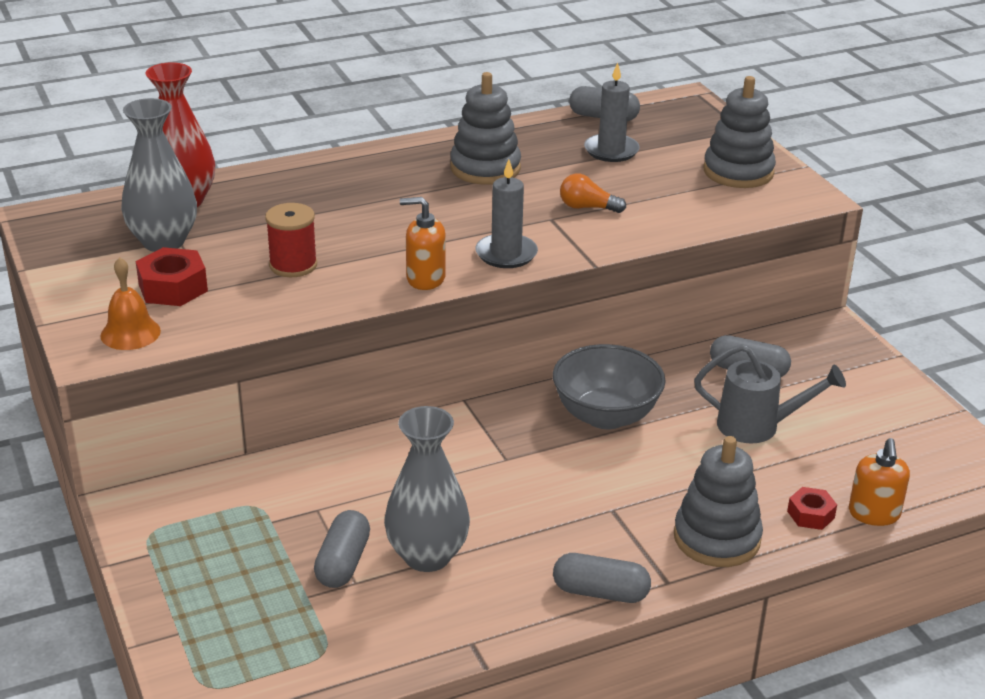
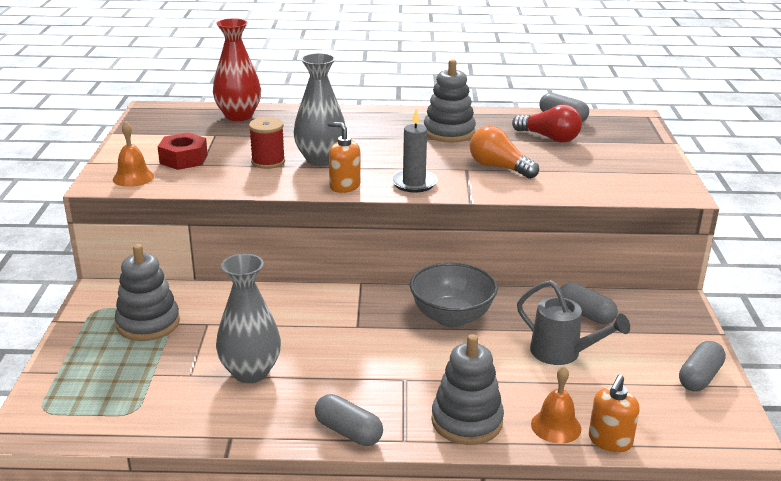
camera: 25 degrees right, 5 degrees down
grey vase [121,98,197,252] -> grey vase moved to [294,53,345,166]
grey capsule [314,510,370,588] -> grey capsule moved to [679,341,726,391]
orange light bulb [560,174,626,213] -> orange light bulb [470,126,539,179], size x1.51
grey candle [584,62,640,162] -> red light bulb [512,104,582,142]
grey stacking toy [703,76,776,188] -> grey stacking toy moved to [115,244,180,341]
red nut [787,487,837,530] -> orange bell [531,366,581,444]

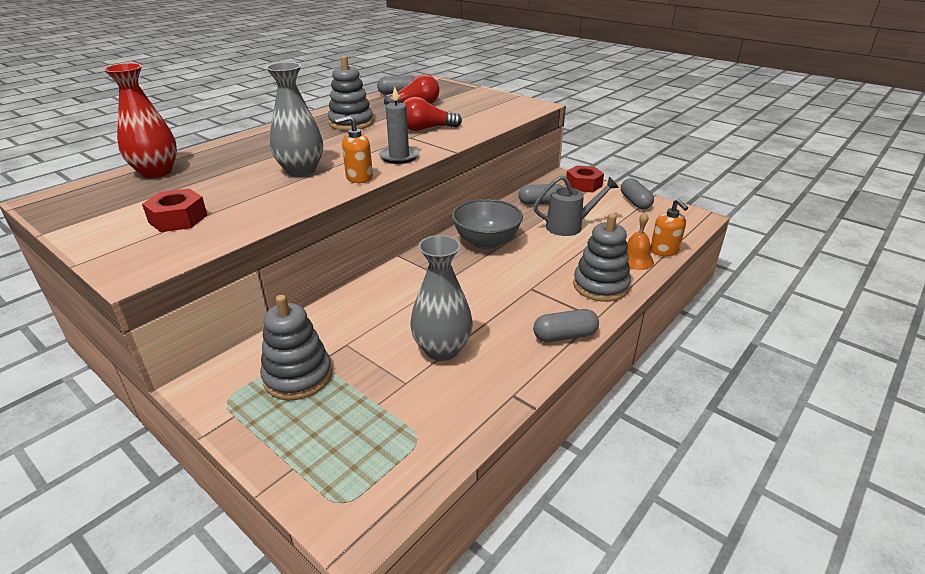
camera: 50 degrees left, 5 degrees up
orange bell [113,121,154,187] -> none
red spool [249,117,285,169] -> none
orange light bulb [470,126,539,179] -> red light bulb [403,97,462,131]
none -> red nut [566,165,604,192]

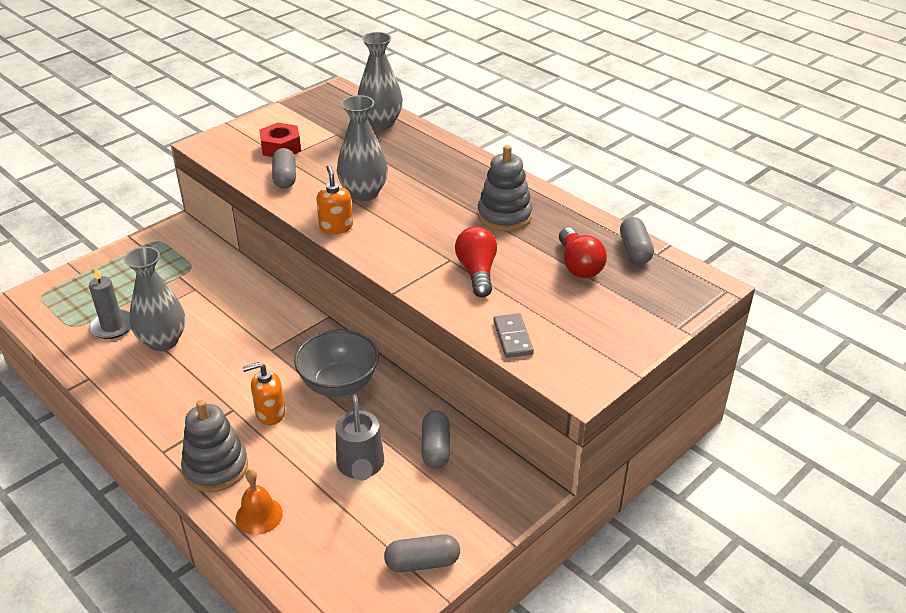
camera: 95 degrees right, 5 degrees up
red vase [103,63,177,178] -> grey vase [358,32,403,130]
grey stacking toy [260,295,332,400] -> none
grey candle [379,86,419,164] -> grey candle moved to [89,267,131,339]
grey capsule [533,309,599,342] -> grey capsule moved to [272,148,296,189]
red nut [566,165,604,192] -> none
orange soap dispenser [650,199,688,256] -> orange soap dispenser moved to [243,362,285,425]
none -> grey domino [493,313,534,358]

